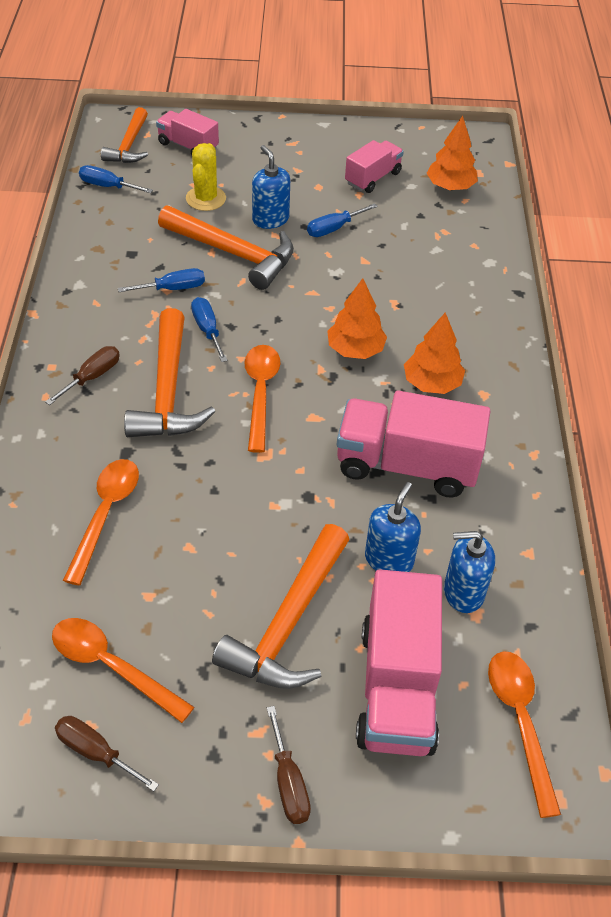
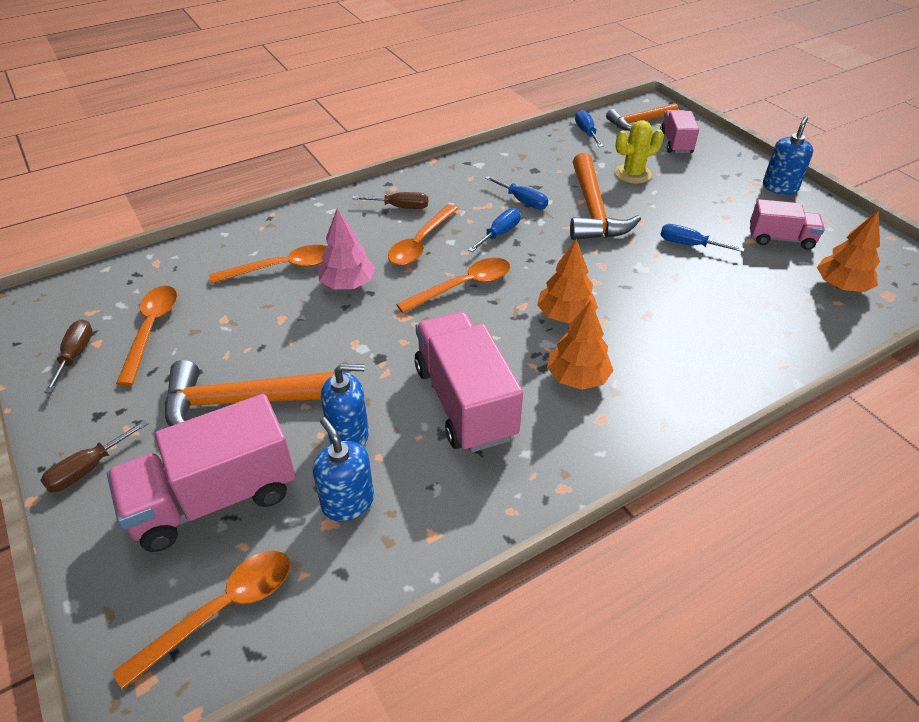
camera: 60 degrees right, 5 degrees down
orange hammer [124,308,215,437] -> orange spoon [388,204,458,266]
blue soap dispenser [252,145,290,229] -> blue soap dispenser moved to [763,116,813,195]
none -> pink tree [318,208,375,289]

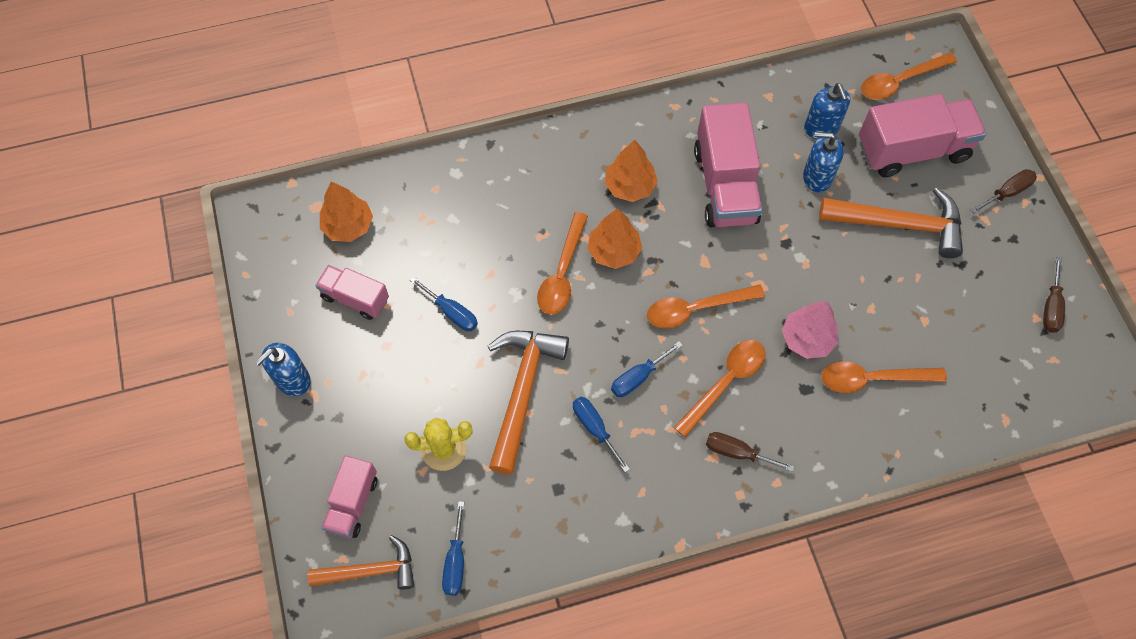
camera: 165 degrees left, 20 degrees up
orange spoon [116,286,177,386] -> orange spoon moved to [537,212,588,315]

